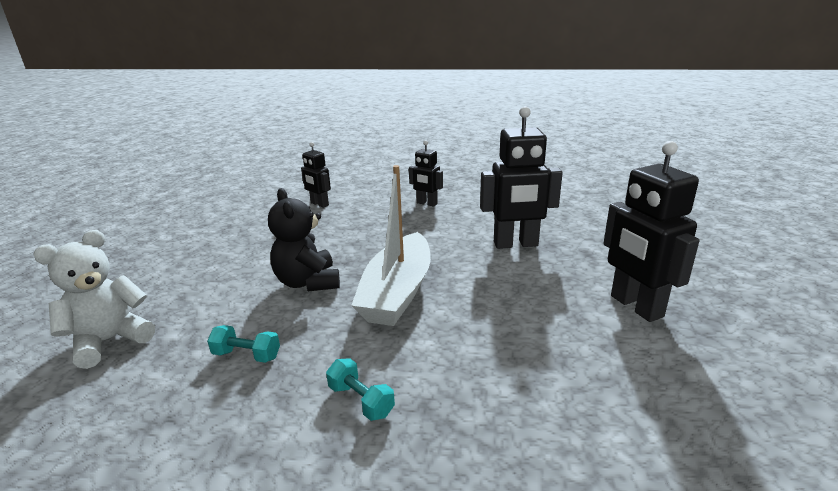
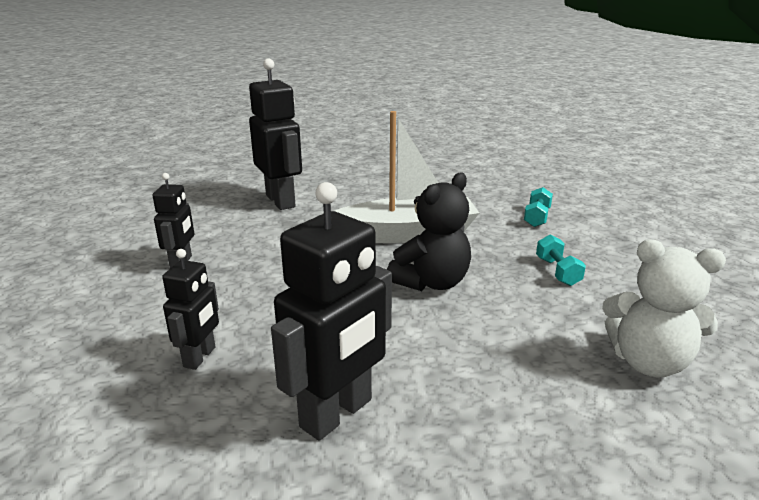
camera: 115 degrees left, 0 degrees up
black robot [603,141,699,322] -> black robot moved to [271,182,392,440]

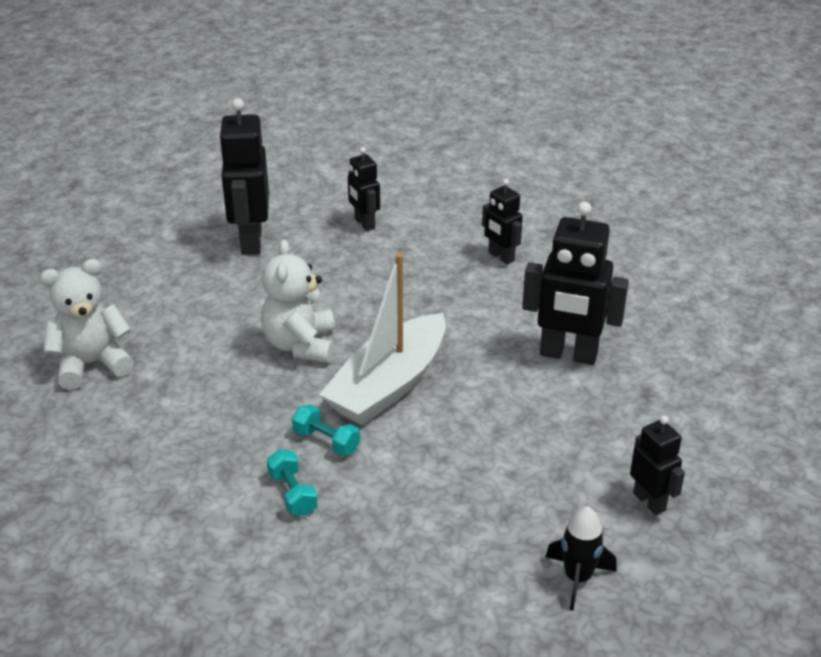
camera: 135 degrees right, 10 degrees up
black teddy bear [387,173,471,291] -> white teddy bear [261,240,335,363]
turquoise dumbbell [536,234,586,286] -> turquoise dumbbell moved to [292,404,360,456]
none -> black rocket [545,506,617,611]
none -> black robot [630,415,685,515]

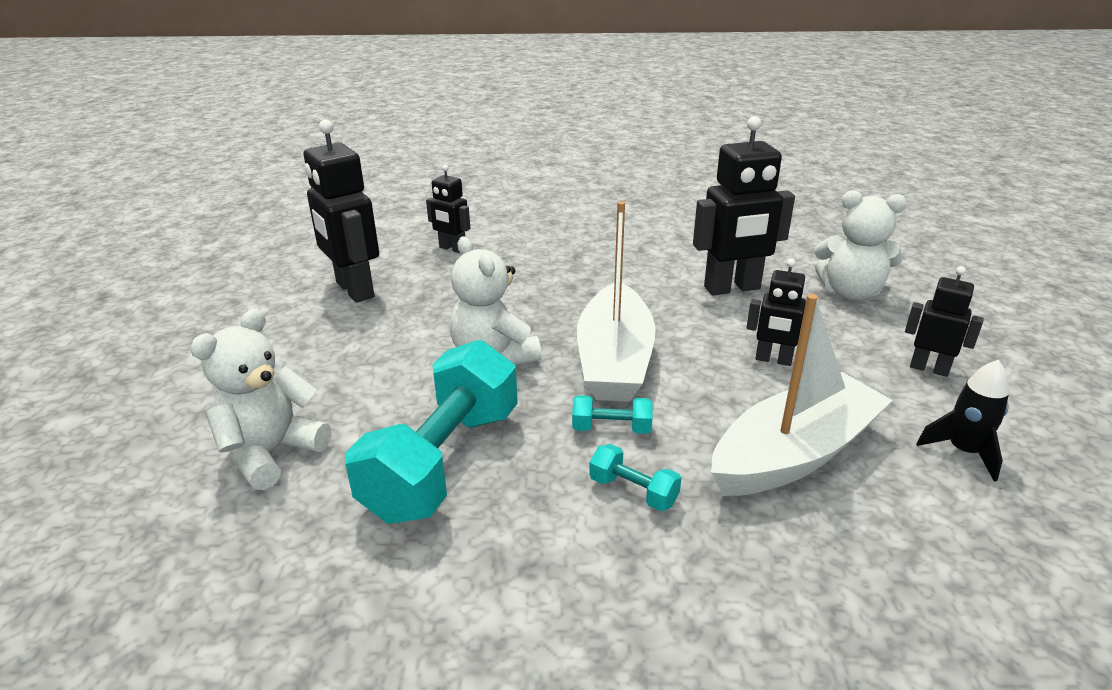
camera: 30 degrees left, 5 degrees down
black robot [482,179,523,265] -> black robot moved to [746,259,806,366]
none -> turquoise dumbbell [345,340,518,524]
none -> white boat [711,294,893,496]
none -> white teddy bear [814,190,907,301]

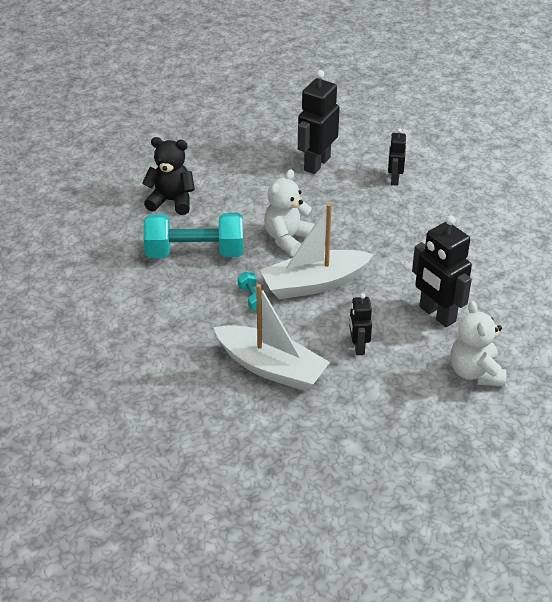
camera: 65 degrees right, 10 degrees up
white teddy bear [190,309,331,490] -> black teddy bear [142,137,195,215]
turquoise dumbbell [589,444,681,511] -> none
black robot [905,266,984,377] -> none
black rocket [916,360,1009,482] -> none

